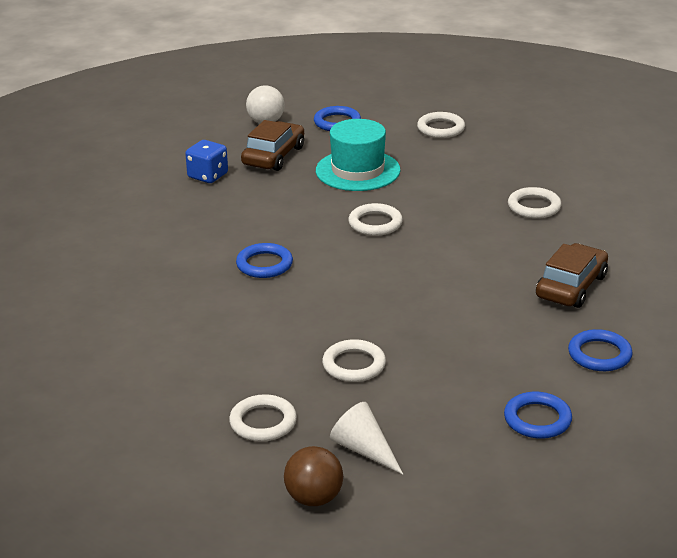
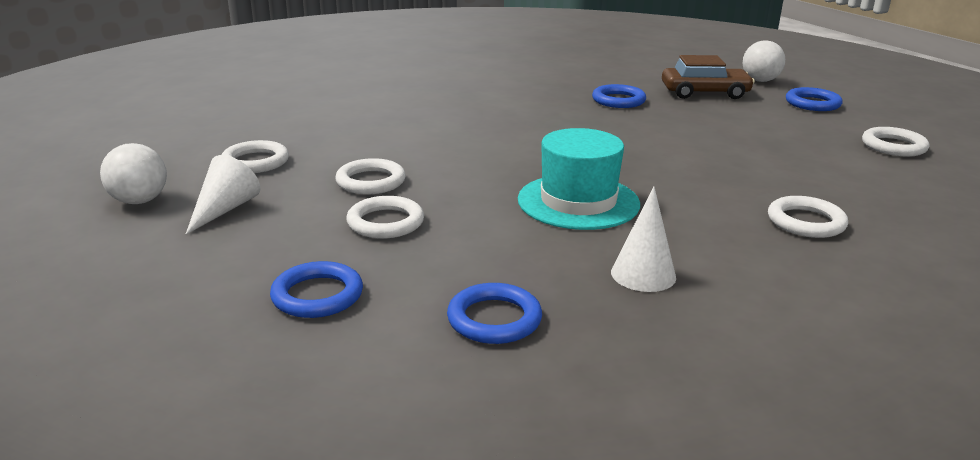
camera: 65 degrees right, 5 degrees down
blue dice [185,140,228,183] -> none
blue ring [236,243,293,278] -> blue ring moved to [592,84,646,108]
brown ball [284,446,343,506] -> white ball [100,143,167,204]
turquoise hat [316,119,400,191] -> turquoise hat moved to [518,128,640,230]
white ring [348,203,403,236] -> white ring moved to [346,196,424,239]
brown car [536,243,608,308] -> white cone [611,187,676,292]

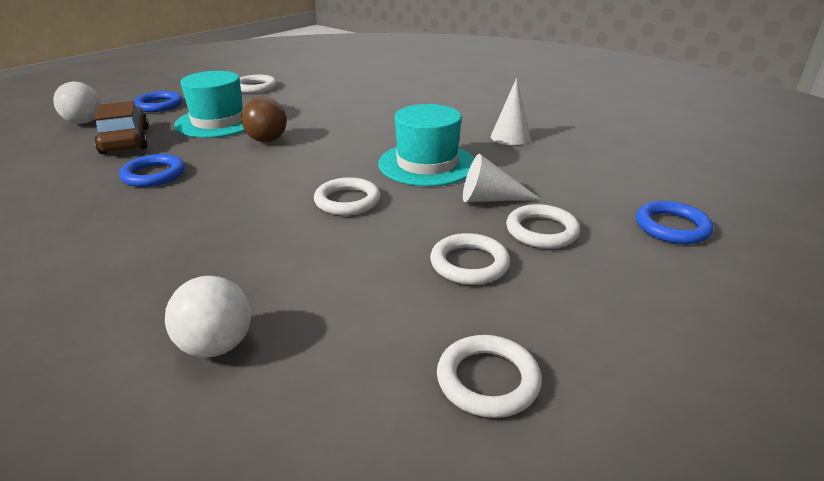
camera: 110 degrees left, 5 degrees up
white ball [100,143,167,204] -> white ball moved to [165,276,251,358]
white cone [186,155,260,234] -> white cone moved to [463,154,541,202]
blue ring [447,283,542,344] -> none
white ring [768,196,848,238] -> white ring moved to [314,177,380,215]
none -> turquoise hat [174,71,245,138]
none -> brown ball [241,97,287,142]

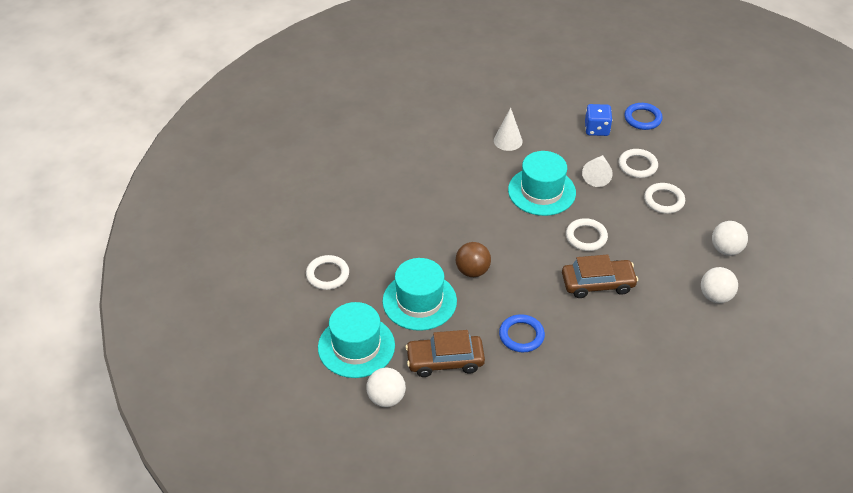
camera: 75 degrees left, 15 degrees up
blue ring [134,91,183,112] -> turquoise hat [318,302,395,378]
white ring [437,335,542,418] -> none
none -> brown car [562,254,638,298]
none -> blue dice [585,104,612,136]
none -> white ball [712,221,748,256]

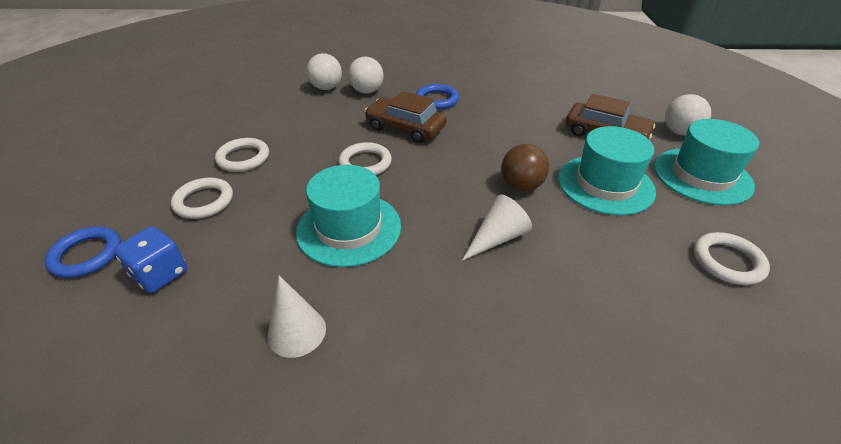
camera: 145 degrees left, 5 degrees down
blue ring [499,314,545,352] -> blue ring moved to [416,84,459,110]
white cone [582,155,613,187] -> white cone moved to [462,194,532,261]
white ball [712,221,748,256] -> white ball moved to [348,57,384,94]

